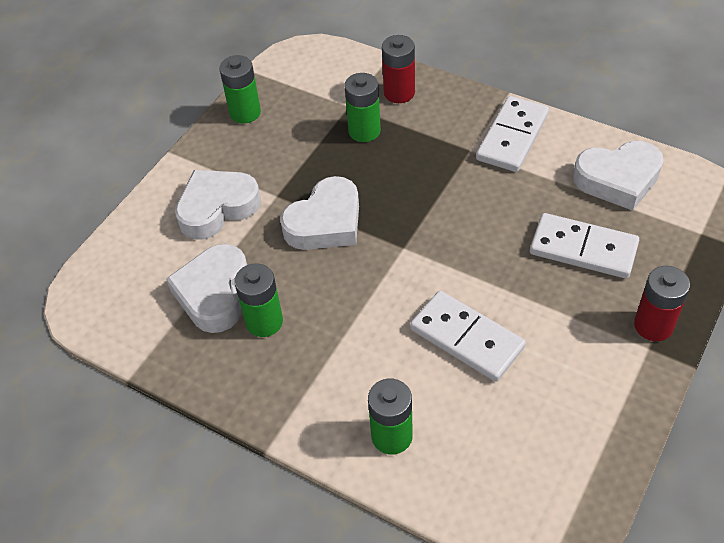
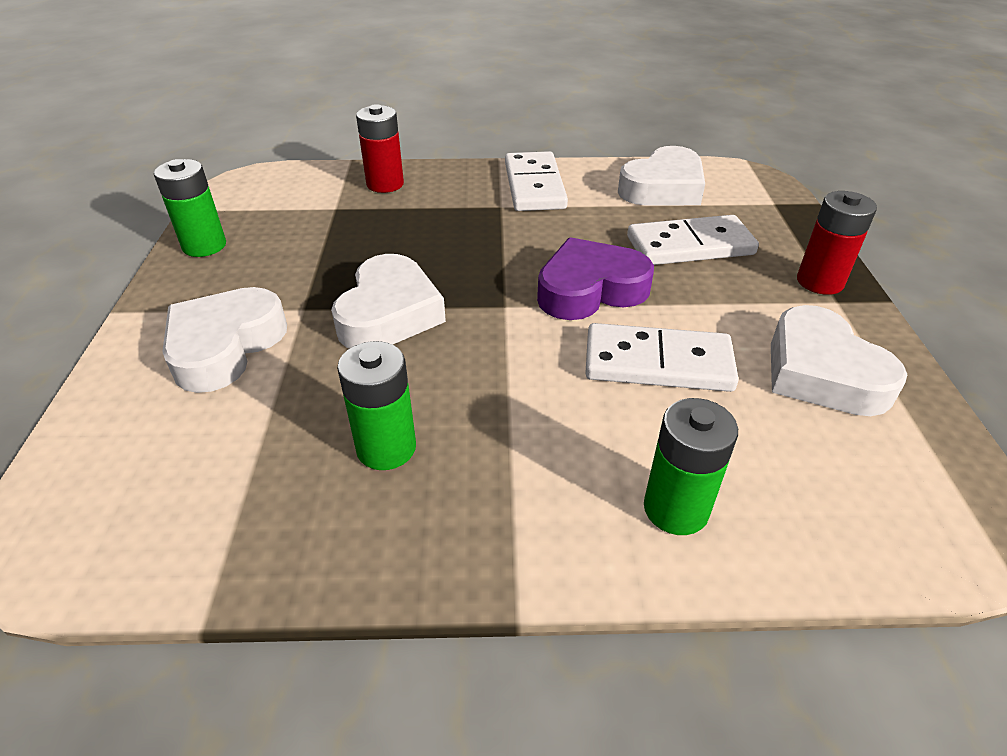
camera: 35 degrees left, 10 degrees down
white heart [166,244,247,333] -> white heart moved to [771,305,908,416]
green battery [344,73,381,142] -> none
none -> purple heart [537,237,654,320]

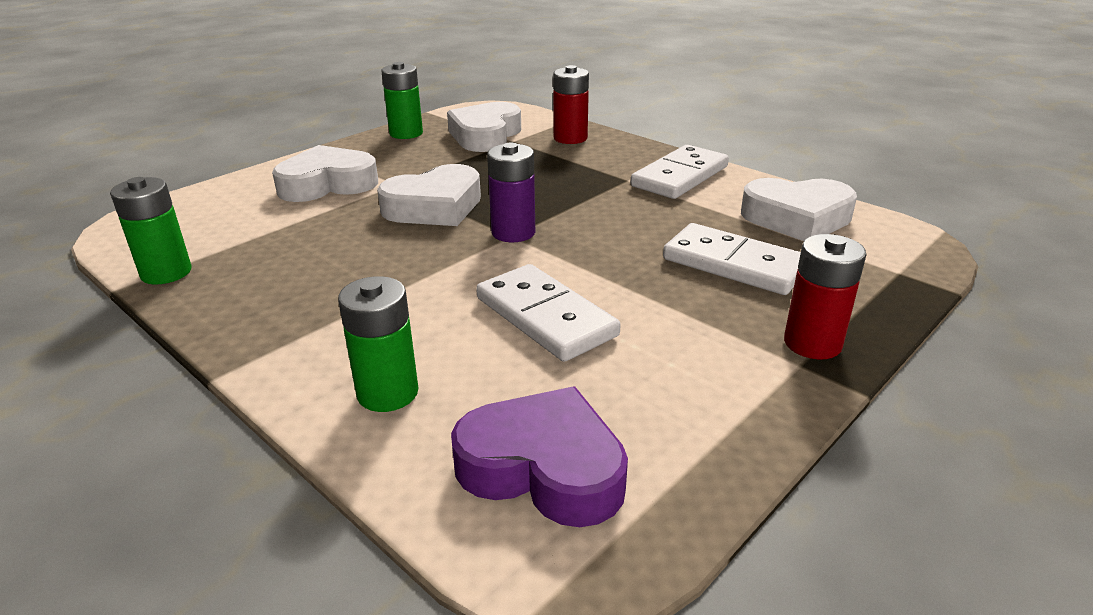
camera: 45 degrees right, 10 degrees down
green battery [337,341,416,470] -> green battery moved to [110,177,192,285]
purple heart [537,237,654,320] -> purple heart moved to [451,387,628,527]
white heart [771,305,908,416] -> white heart moved to [447,102,521,152]
none -> purple battery [487,142,535,242]

